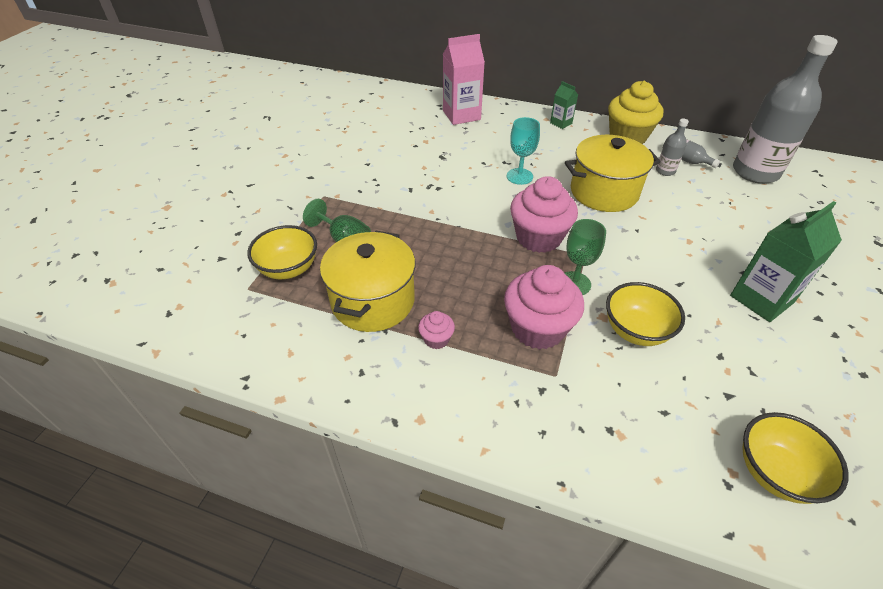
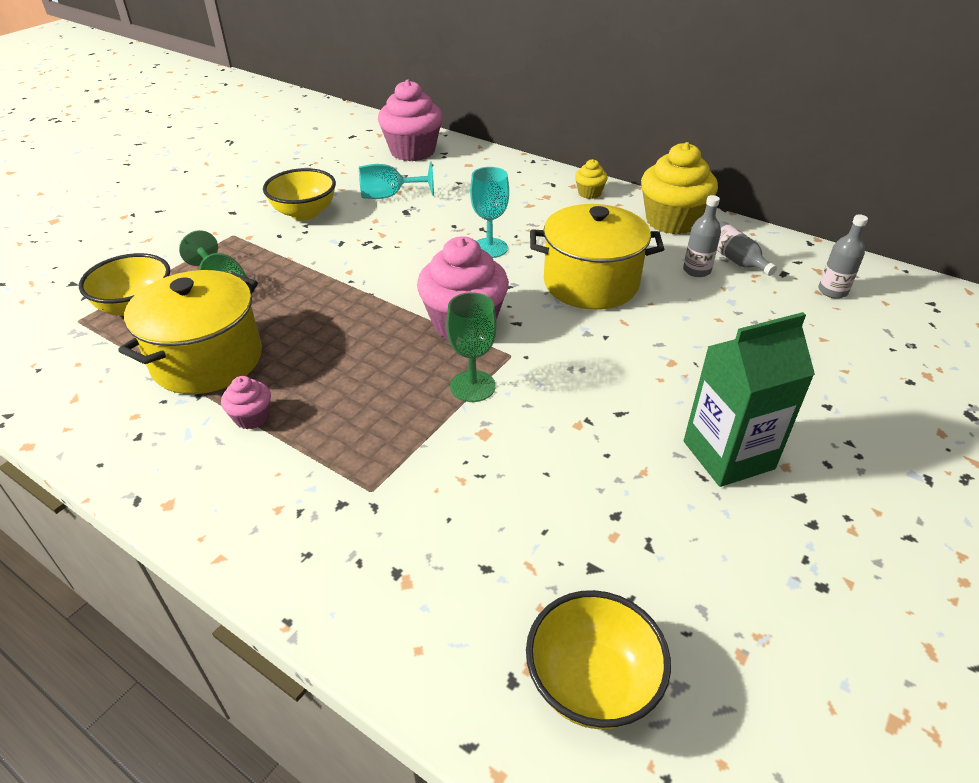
camera: 15 degrees right, 5 degrees down
pink carton [443,34,485,125] -> none
pink cupcake [504,265,584,350] -> pink cupcake moved to [378,79,443,161]
green carton [550,81,578,129] -> yellow cupcake [575,159,608,199]
yellow bowl [606,282,685,346] -> yellow bowl moved to [263,168,336,221]
grey bottle [733,35,837,184] -> grey bottle [818,214,868,299], size x0.43
none -> turquoise goblet [359,162,434,199]

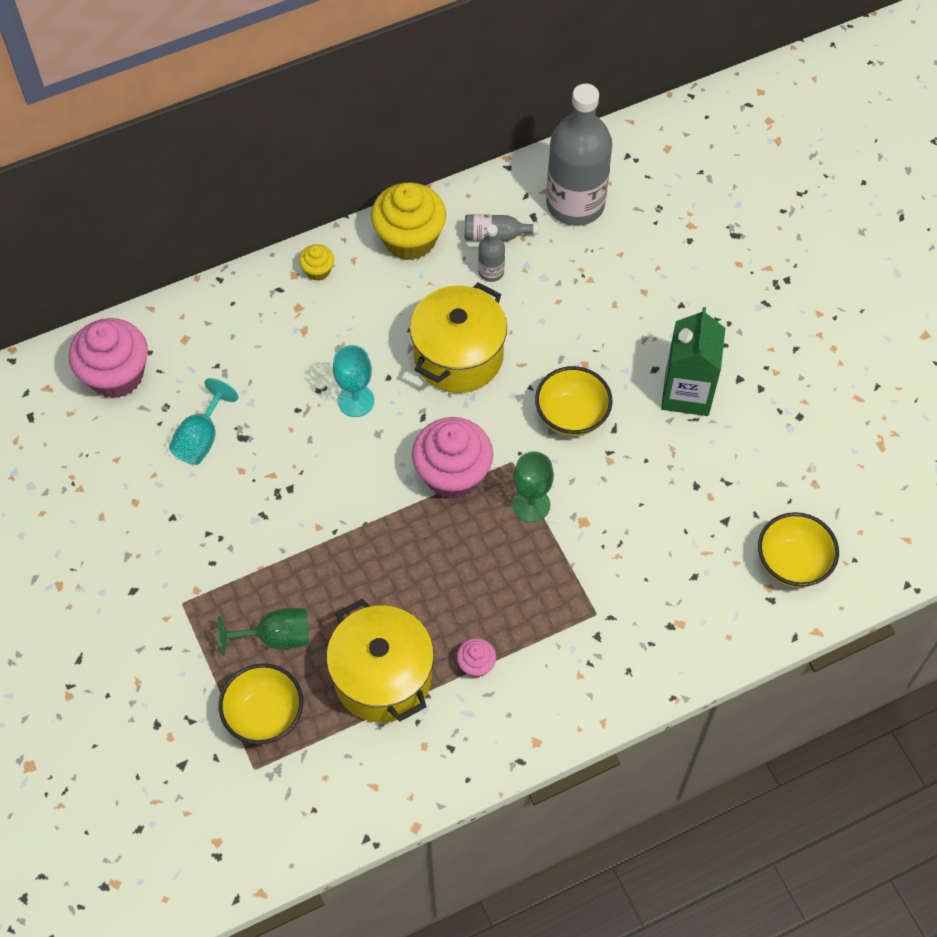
camera: 60 degrees left, 20 degrees up
yellow bowl [263,168,336,221] -> yellow bowl moved to [535,366,613,436]
grey bottle [818,214,868,299] -> grey bottle [546,84,612,226], size x2.33

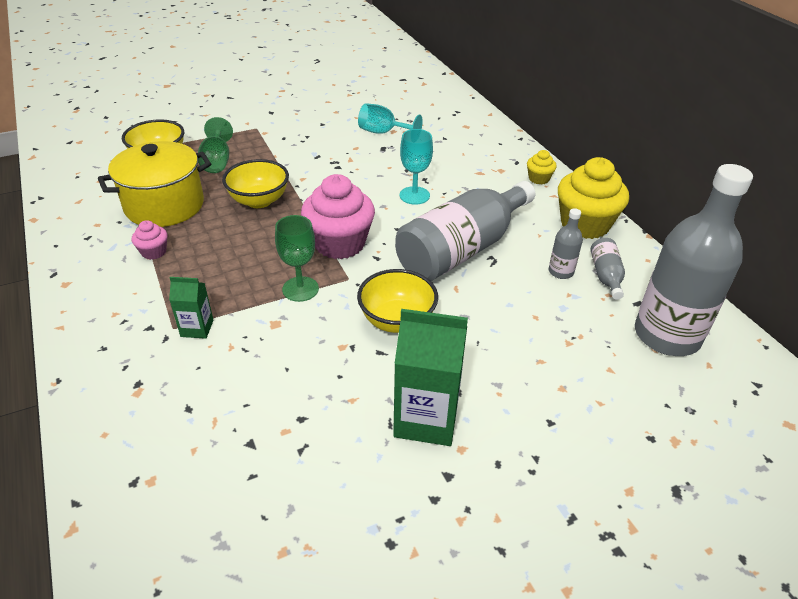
camera: 90 degrees right, 20 degrees down
pink cupcake [69,318,148,398] -> none
yellow pot [410,282,507,393] -> grey bottle [395,181,535,281]
yellow bowl [758,512,839,588] -> yellow bowl moved to [222,159,289,208]
none -> green carton [169,277,214,339]

